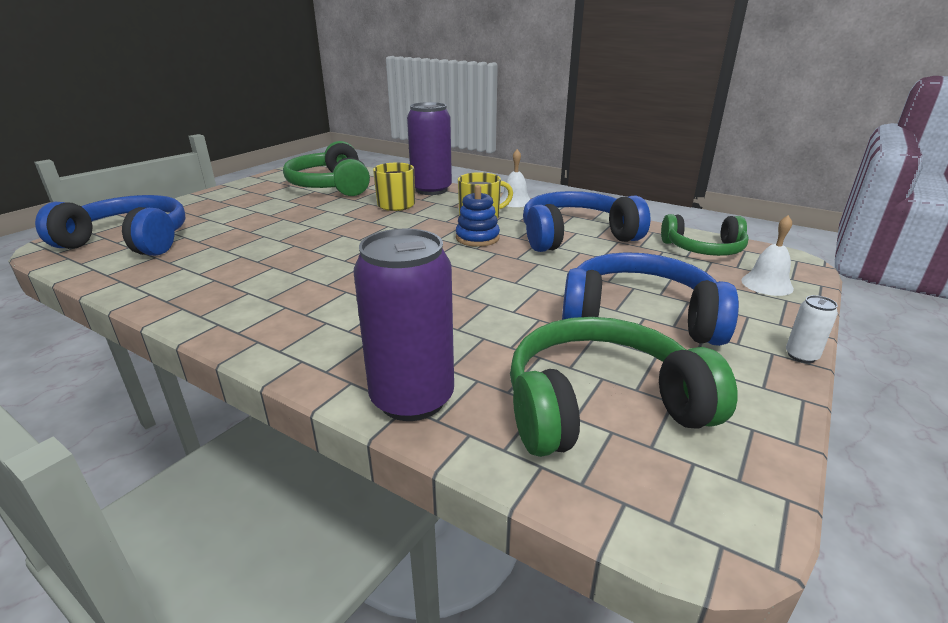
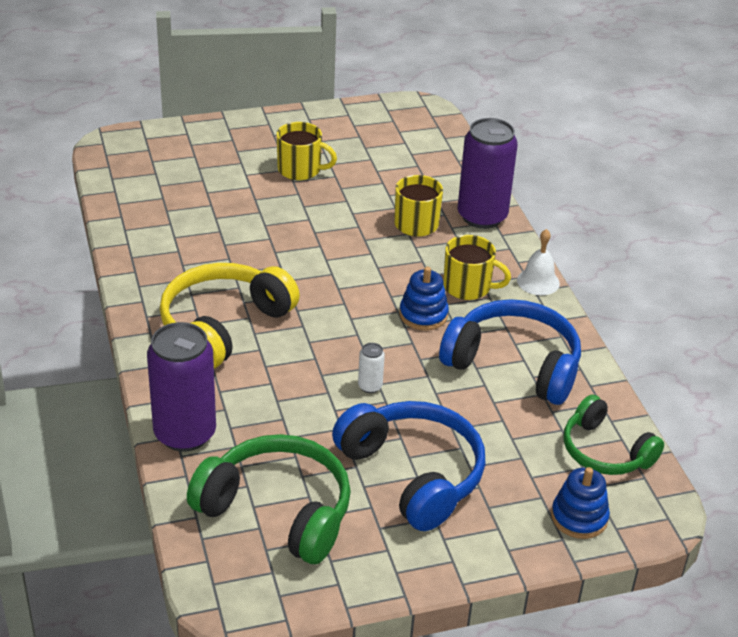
camera: 40 degrees right, 10 degrees up
blue headphones [35,195,186,256] -> none
green headphones [283,141,370,196] -> none
white bell [741,215,794,296] -> blue stacking toy [551,467,610,539]
white can [786,295,838,363] -> white can moved to [358,343,385,393]
none -> yellow headphones [160,263,300,368]
none -> yellow mug [277,122,337,180]

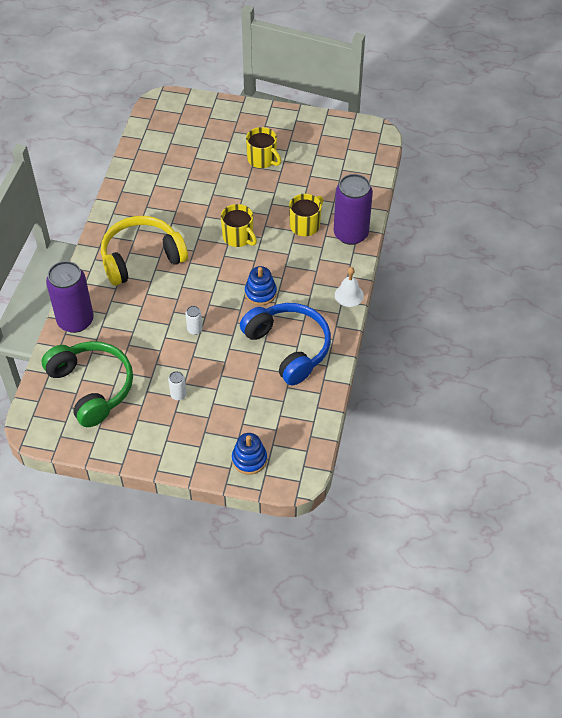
camera: 30 degrees right, 15 degrees up
blue headphones [332,401,486,531] -> white can [168,371,187,400]
yellow mug [443,235,511,300] -> yellow mug moved to [221,204,257,247]
green headphones [564,395,664,475] -> none

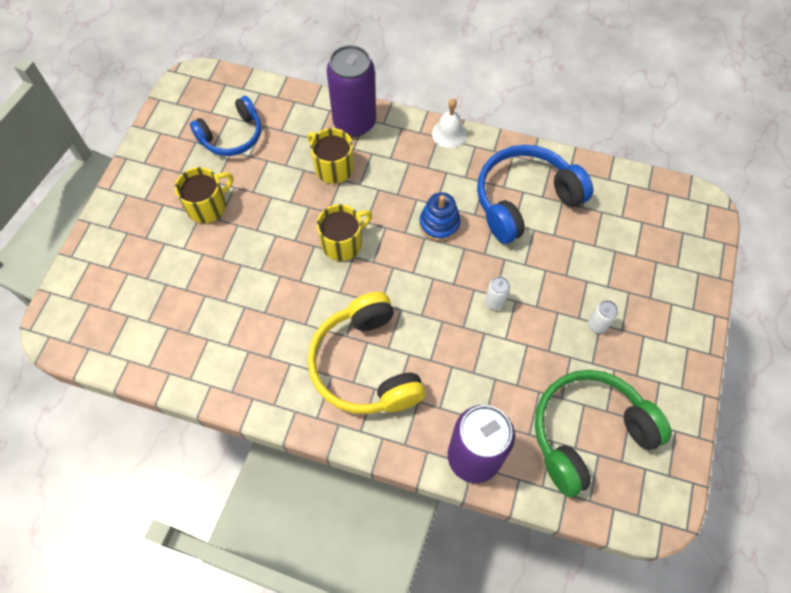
camera: 85 degrees left, 10 degrees up
blue stacking toy [232,433,267,475] -> none
none -> blue headphones [190,96,261,156]

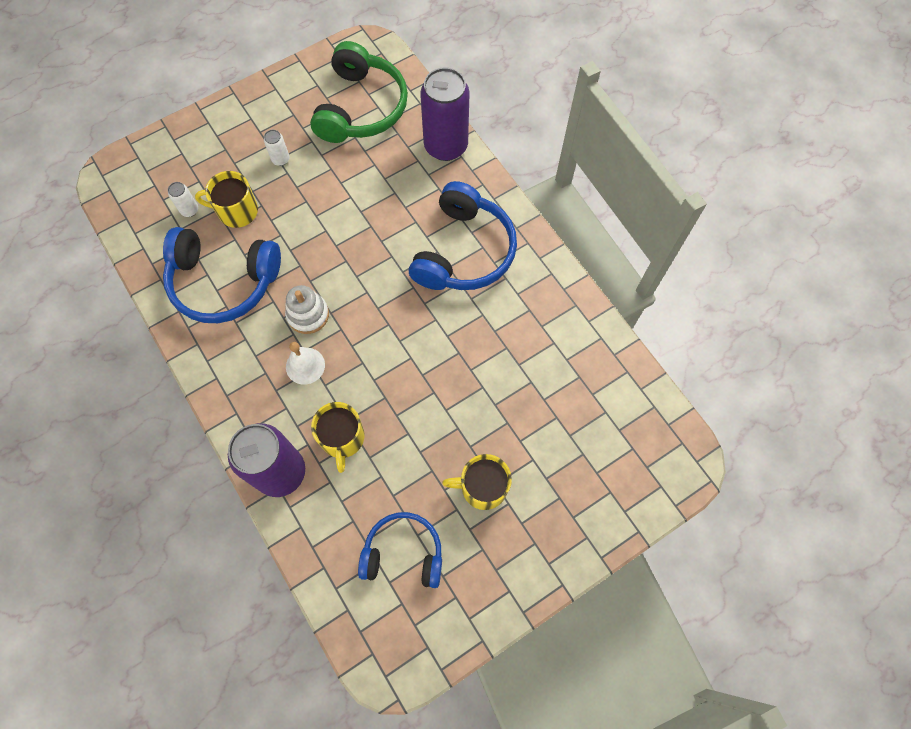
camera: 140 degrees left, 5 degrees up
yellow headphones [308,292,426,414] -> blue headphones [409,181,517,290]
yellow mug [317,204,372,261] -> yellow mug moved to [195,171,258,228]
blue stacking toy [419,192,461,241] -> white stacking toy [285,285,329,334]
white bell [432,98,466,148] -> white bell moved to [286,342,325,385]
white can [485,276,510,310] -> white can moved to [168,182,198,217]
green headphones [535,370,672,497] -> green headphones turned 90 degrees counterclockwise [310,41,408,143]

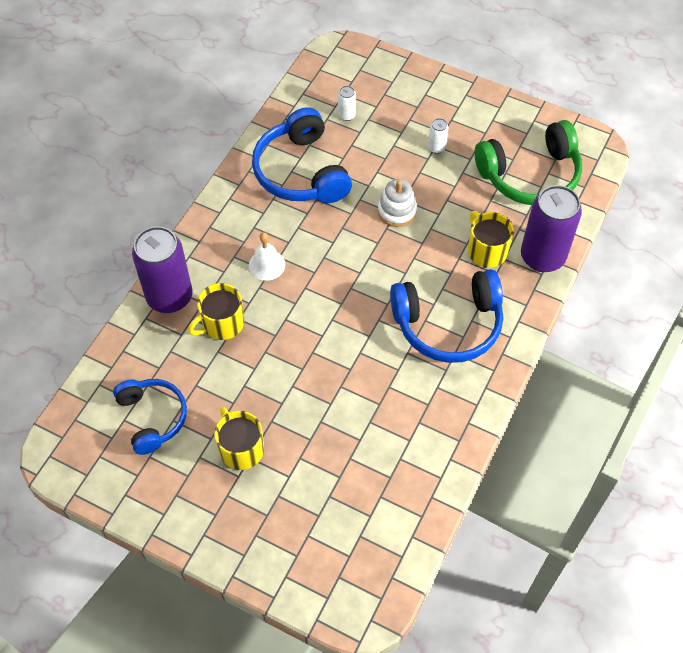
camera: 60 degrees right, 10 degrees down
yellow mug [195,171,258,228] -> yellow mug moved to [468,211,514,268]
white stacking toy [285,285,329,334] -> white stacking toy moved to [378,179,417,227]

